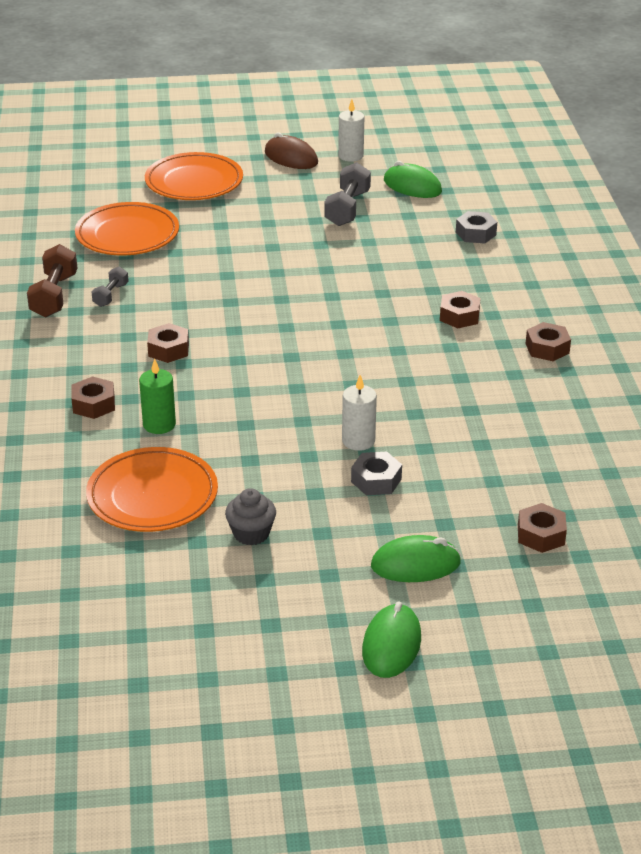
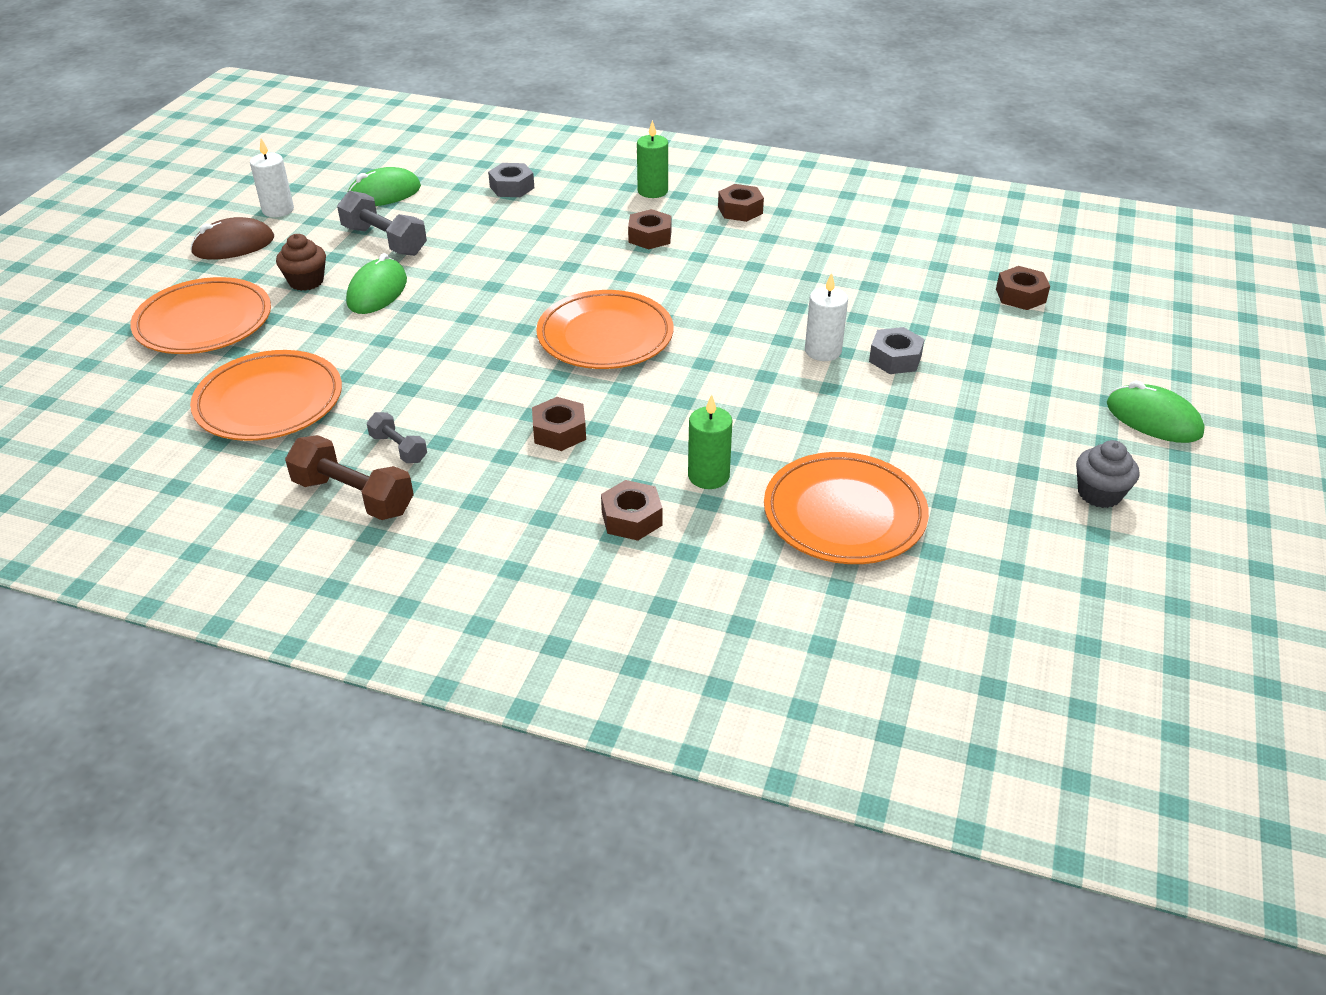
camera: 65 degrees left, 5 degrees up
grey cupcake [225,488,276,545] -> grey cupcake moved to [1076,440,1139,508]
green mouse [371,535,461,582] -> green mouse moved to [346,253,407,314]
none -> brown cupcake [276,234,326,291]
none -> orange plate [536,290,673,369]
none -> green candle [637,120,668,198]

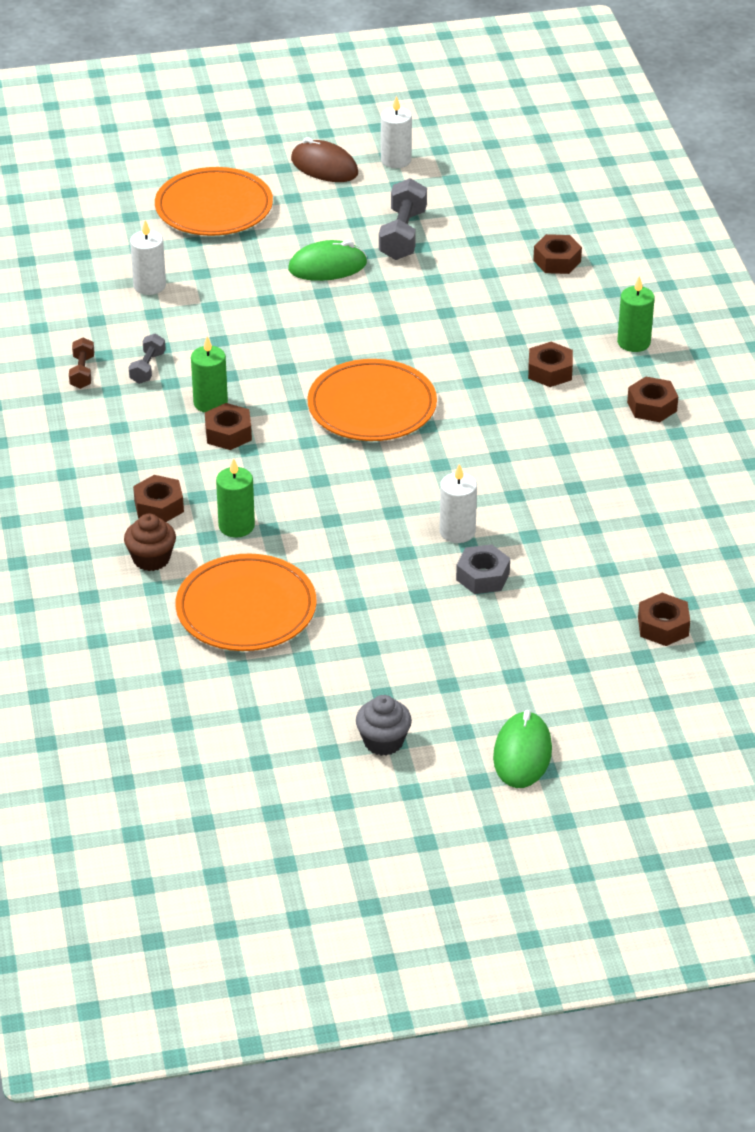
camera: 60 degrees right, 0 degrees up
orange plate [190,350,342,441] -> white candle [130,220,166,295]
brown cupcake [276,234,326,291] -> brown cupcake moved to [124,514,176,571]
brown dumbbell [285,435,414,520] -> brown dumbbell [69,338,94,389], size x0.57
green mouse [348,167,421,206] -> none
grey nut [488,163,534,197] -> brown nut [533,234,582,274]
none -> green candle [191,336,228,413]

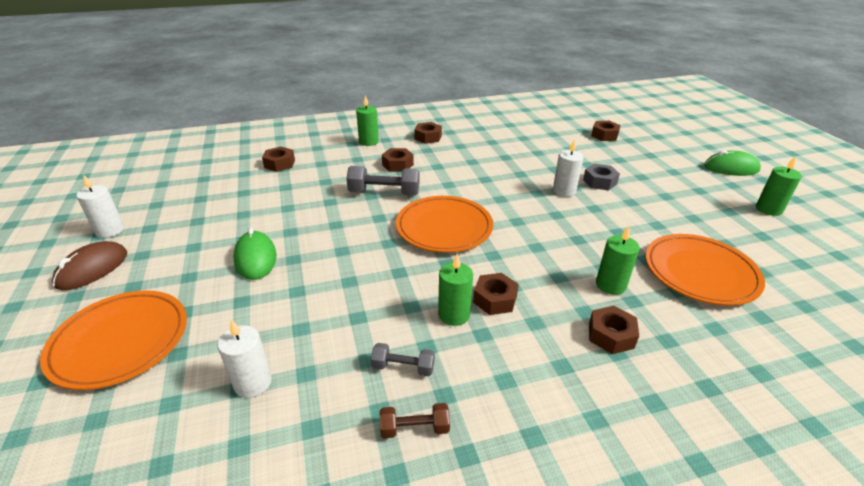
camera: 95 degrees left, 5 degrees down
brown cupcake [124,514,176,571] -> none
grey cupcake [356,695,412,756] -> green candle [756,156,802,216]
grey dumbbell [379,178,427,260] -> grey dumbbell moved to [346,166,419,195]

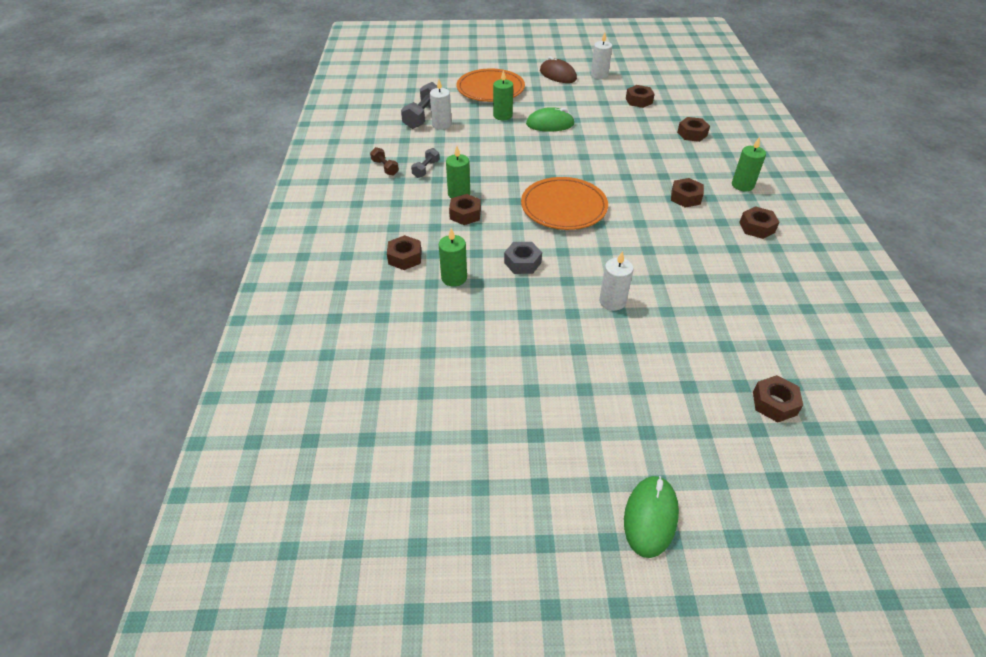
camera: 105 degrees right, 10 degrees up
grey dumbbell [346,166,419,195] -> grey dumbbell moved to [401,82,437,129]
brown dumbbell [380,403,450,438] -> brown dumbbell turned 45 degrees counterclockwise [370,147,399,176]
grey nut [583,164,620,190] -> grey nut moved to [504,242,542,274]
orange plate [646,234,765,306] -> none
green candle [756,156,802,216] -> green candle moved to [493,70,513,120]
none -> brown nut [626,85,655,108]

